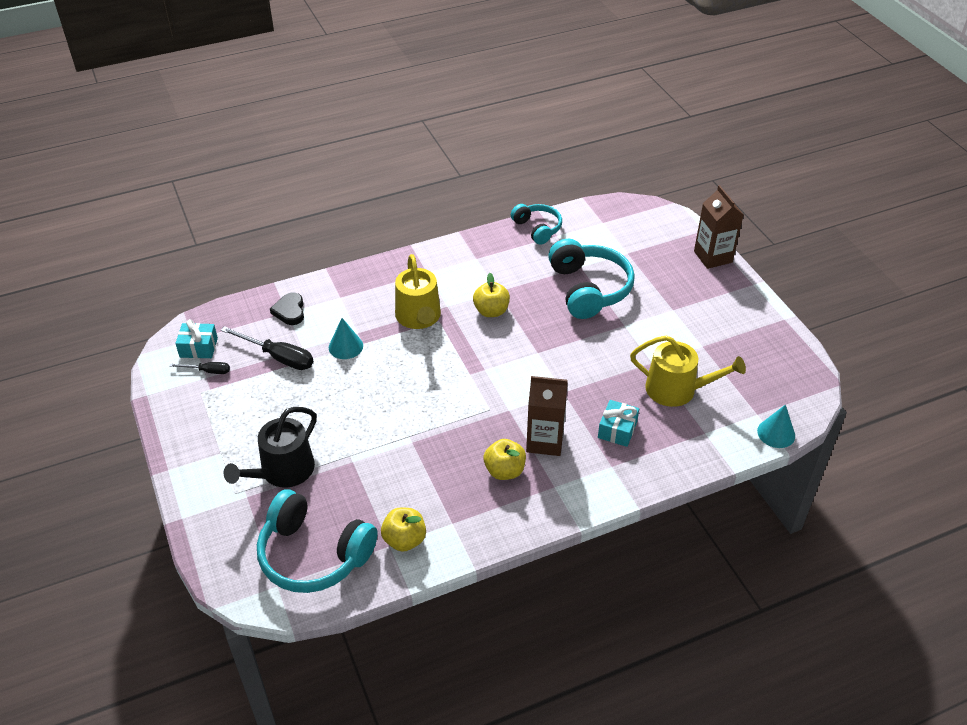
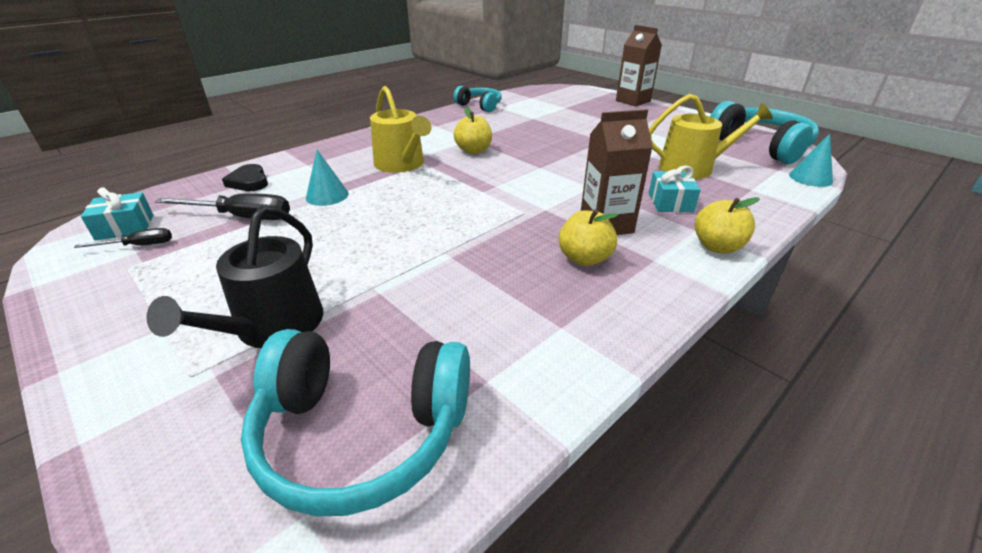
camera: 20 degrees left, 10 degrees down
yellow apple [381,508,426,552] -> yellow apple moved to [695,197,760,254]
turquoise headphones [548,239,635,319] -> turquoise headphones moved to [710,101,819,164]

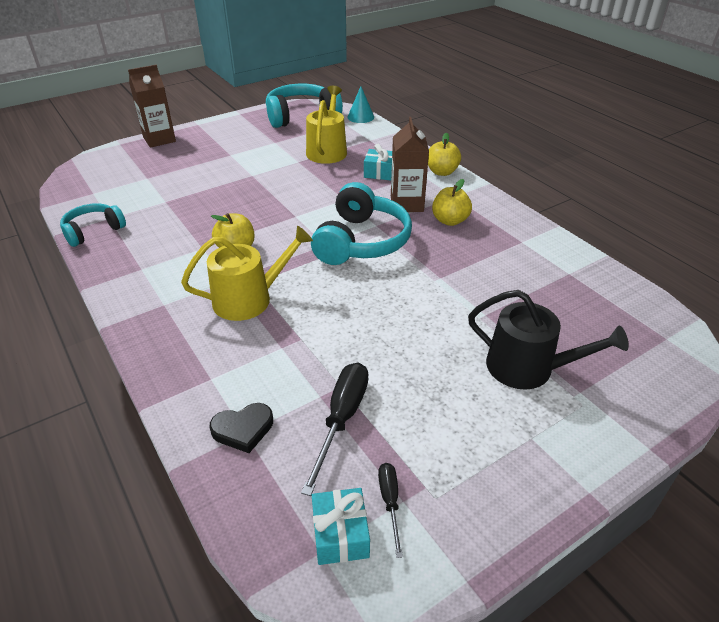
camera: 80 degrees left, 5 degrees up
turquoise headphones [241,329,470,516] -> turquoise headphones moved to [311,182,412,265]
turquoise cone [306,150,349,206] -> none

